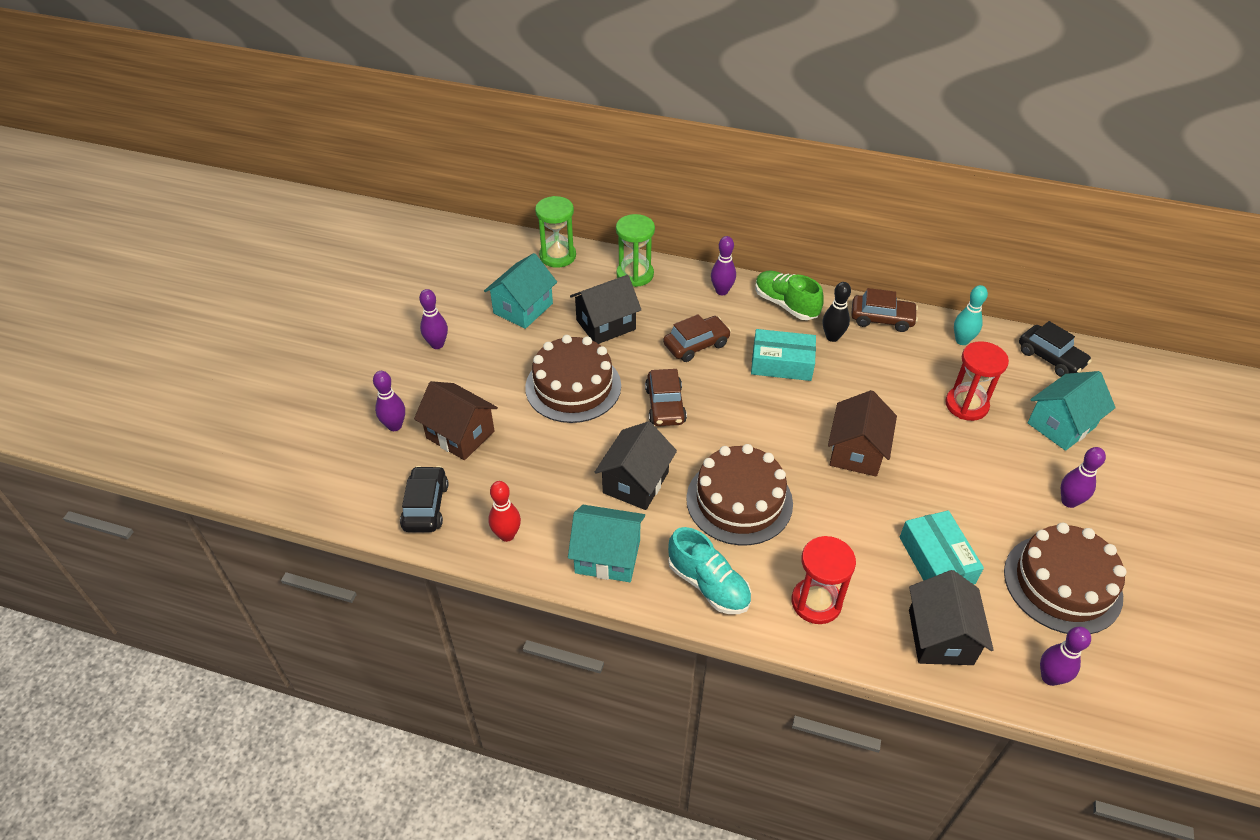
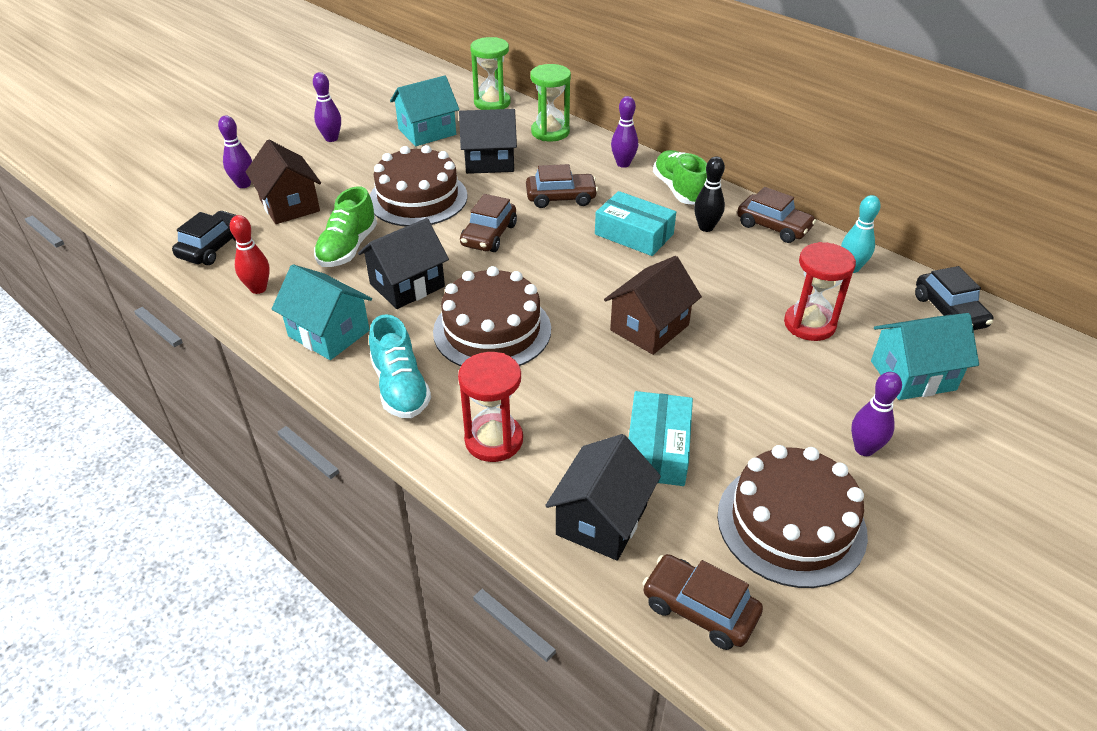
camera: 25 degrees right, 5 degrees down
purple bowling pin [1040,627,1091,686] -> brown car [642,554,763,650]
none -> green shoe [314,186,377,267]

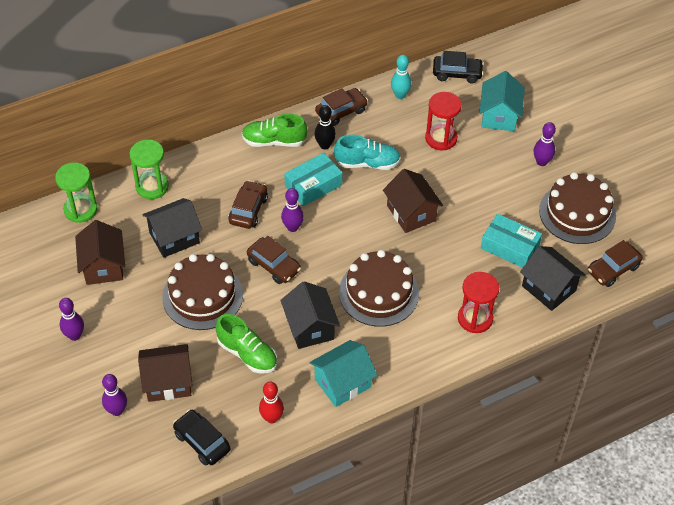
camera: 70 degrees left, 10 degrees up
turquoise shoe [369,314,431,418] -> turquoise shoe moved to [334,135,401,170]
turquoise house [390,75,459,146] -> brown house [75,220,125,285]
black house [459,109,517,174] -> black house turned 45 degrees clockwise [142,198,202,258]
purple bowling pin [611,96,638,168] -> purple bowling pin moved to [281,188,304,232]

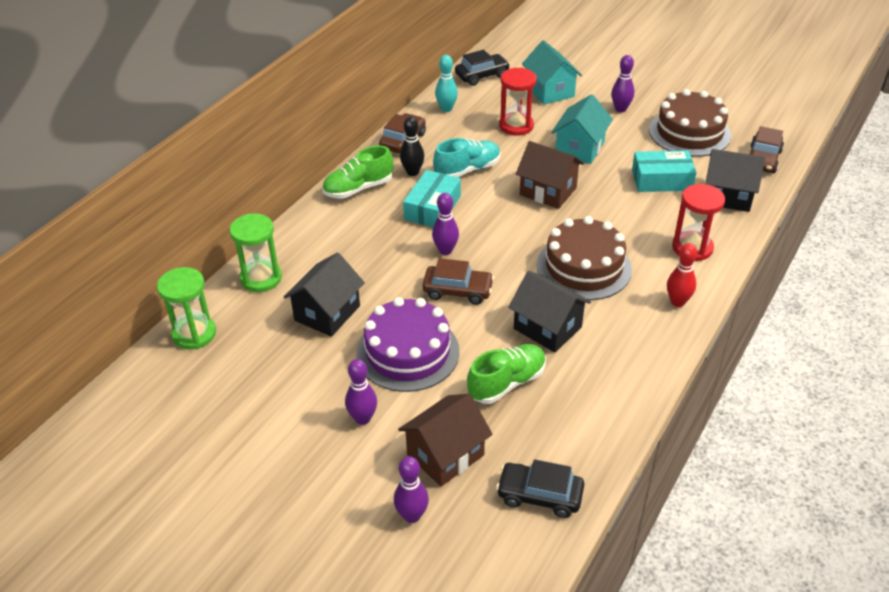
camera: 30 degrees left, 10 degrees down
purple bowling pin [59,298,84,341] -> purple bowling pin moved to [345,359,377,425]
brown house [75,220,125,285] -> none
brown cake [162,254,243,330] -> purple cake [356,297,459,392]
green shoe [216,314,277,374] -> green shoe turned 45 degrees counterclockwise [467,344,546,404]
brown car [228,180,268,229] -> none
red bowling pin [259,382,284,424] -> red bowling pin moved to [667,243,697,307]
turquoise house [309,340,377,407] -> turquoise house moved to [551,94,613,164]

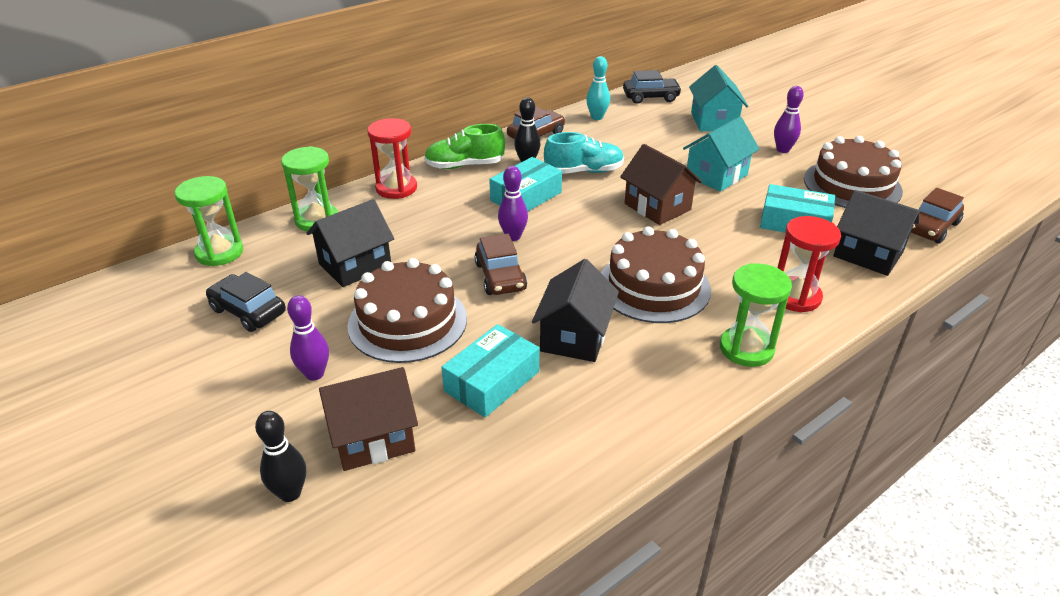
camera: 20 degrees right, 5 degrees down
purple cake [356,297,459,392] -> brown cake [347,258,467,363]
purple bowling pin [394,456,429,523] -> black bowling pin [255,411,306,502]
brown car [422,258,494,305] -> brown car turned 45 degrees clockwise [474,234,527,295]
green shoe [467,344,546,404] -> turquoise box [441,324,539,418]
black car [496,459,584,518] -> black car moved to [206,272,286,332]
red hourglass [499,68,537,136] -> red hourglass moved to [367,118,417,199]
black house [508,271,591,353] -> black house turned 45 degrees clockwise [532,259,619,362]
red bowling pin [667,243,697,307] -> green hourglass [720,263,792,367]

